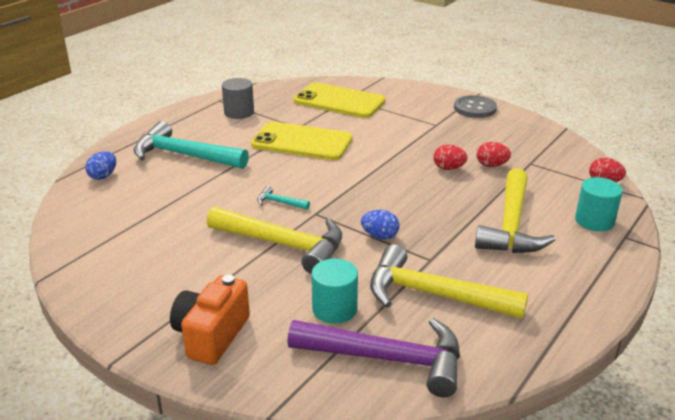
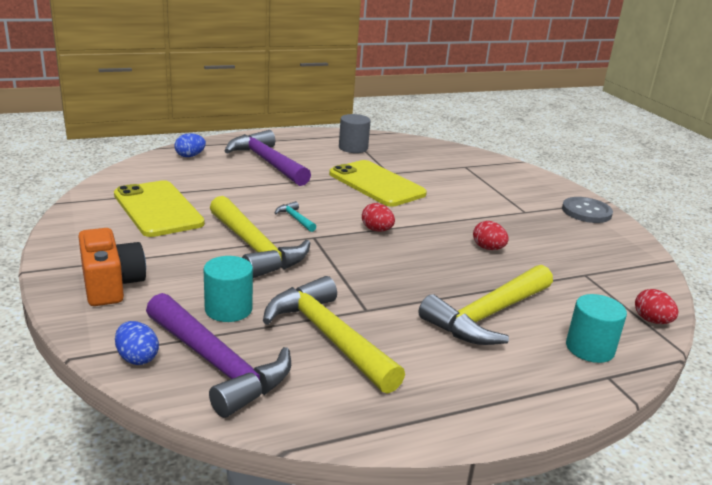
camera: 30 degrees right, 5 degrees down
turquoise hammer [134,121,249,169] -> purple hammer [225,130,311,186]
orange camera [170,275,250,365] -> orange camera turned 105 degrees clockwise [78,228,146,306]
yellow phone [294,82,385,118] -> yellow phone moved to [114,180,205,237]
blue egg [361,210,400,240] -> blue egg moved to [115,321,159,365]
red egg [477,142,511,167] -> red egg moved to [362,203,395,232]

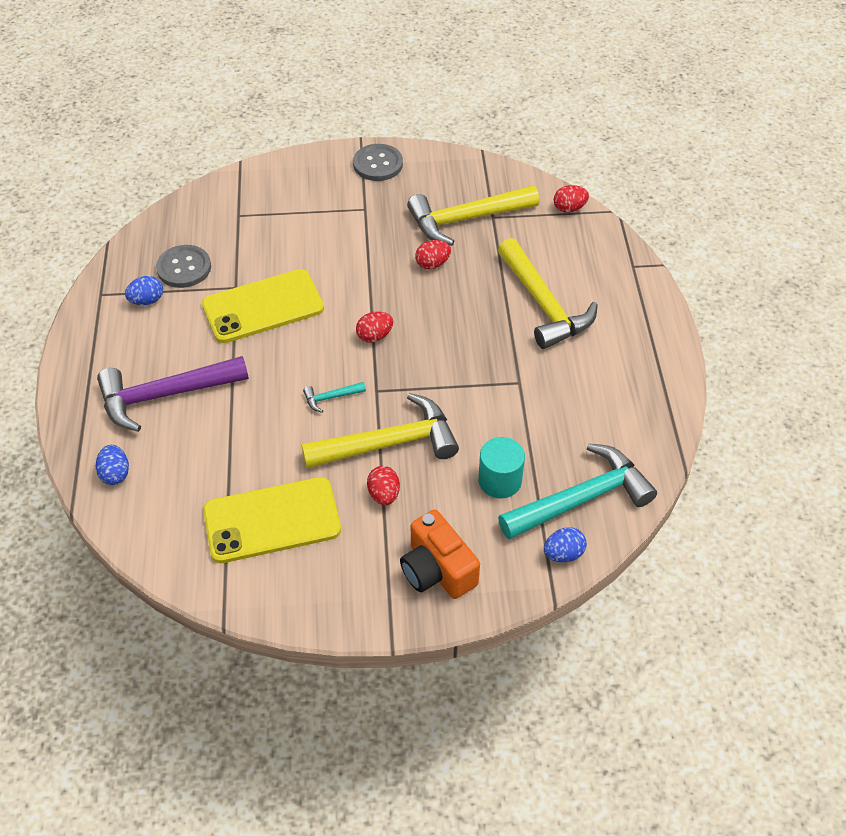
camera: 70 degrees left, 25 degrees up
orange camera [78,228,146,306] -> orange camera turned 120 degrees counterclockwise [400,510,480,599]
purple hammer [146,293,291,418] -> turquoise hammer [498,443,657,540]
yellow hammer [263,276,405,394] -> yellow hammer moved to [407,185,539,246]
grey cylinder [339,114,371,153] -> blue egg [125,276,163,305]
turquoise cylinder [566,294,627,363] -> none
none -> grey button [156,245,211,288]
none -> red egg [367,466,400,505]

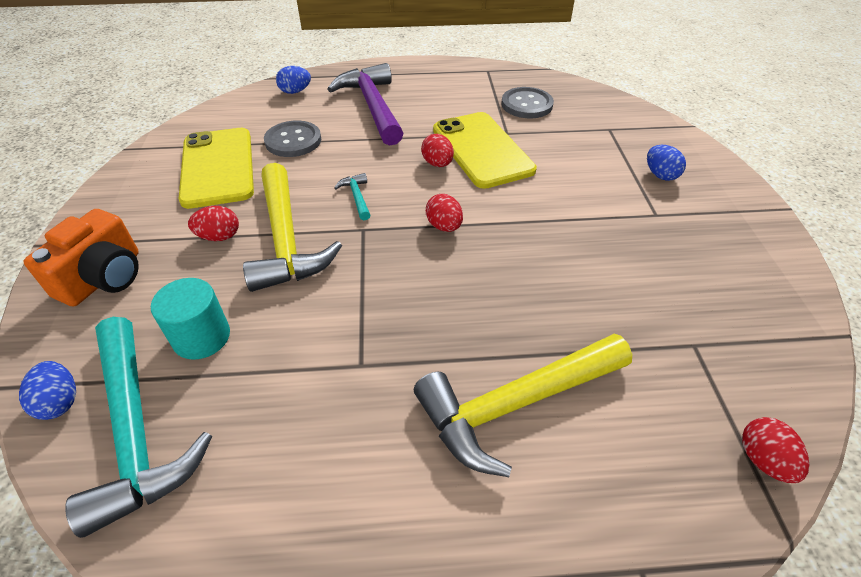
camera: 90 degrees right, 5 degrees down
blue egg [125,276,163,305] -> blue egg moved to [647,145,686,181]
grey button [353,144,403,181] -> grey button moved to [264,121,321,157]
orange camera [400,510,480,599] -> orange camera turned 150 degrees clockwise [24,209,139,307]
yellow hammer [407,185,539,246] -> none
red egg [415,240,451,269] -> red egg moved to [421,134,454,167]

